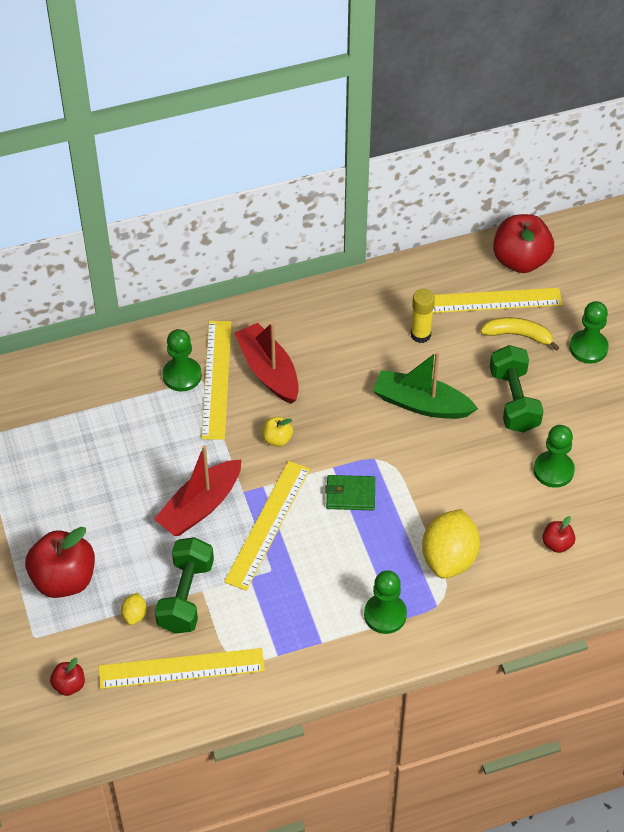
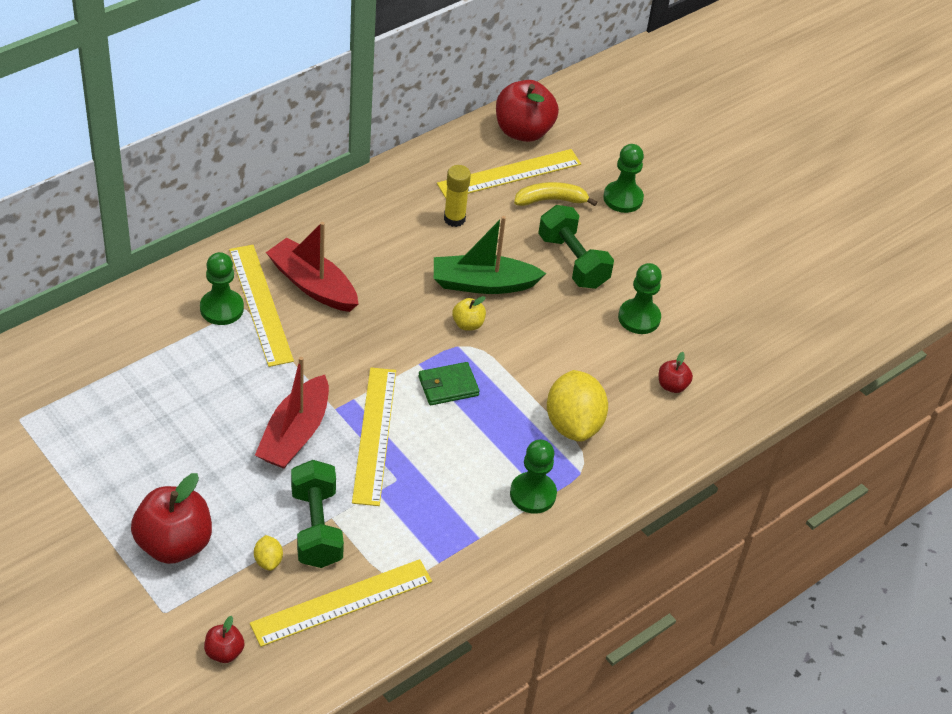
camera: 25 degrees left, 5 degrees down
yellow apple [262,416,293,447] -> yellow apple moved to [452,296,486,331]

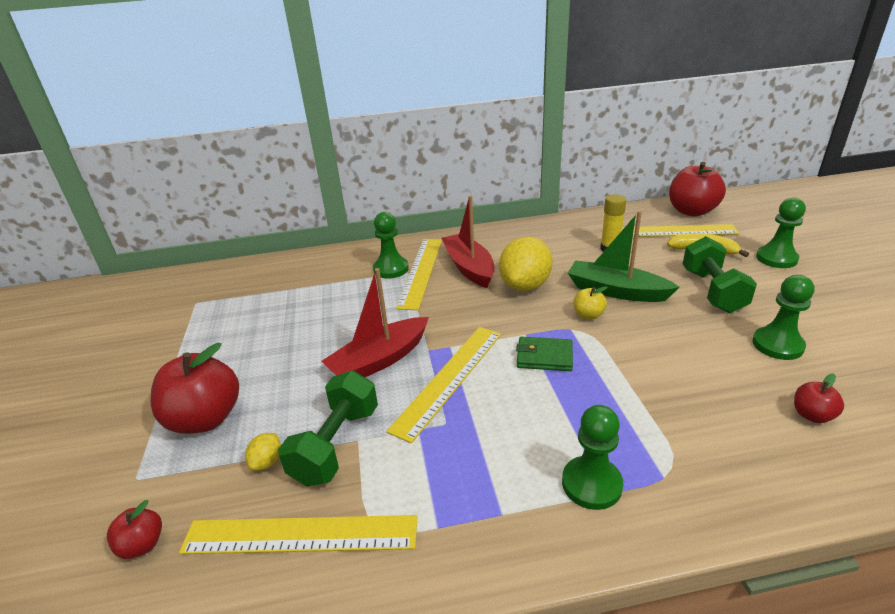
camera: 35 degrees right, 15 degrees down
yellow lemon [547,370,608,442] -> yellow lemon moved to [499,237,553,291]

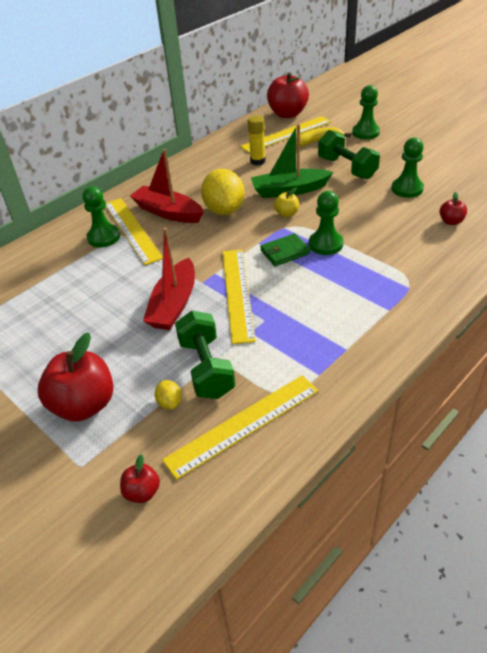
camera: 35 degrees left, 10 degrees up
green pawn [562,405,623,510] -> green pawn moved to [309,191,344,255]

